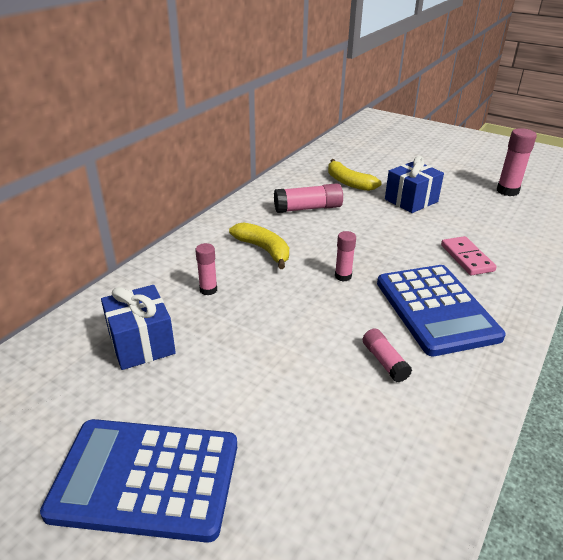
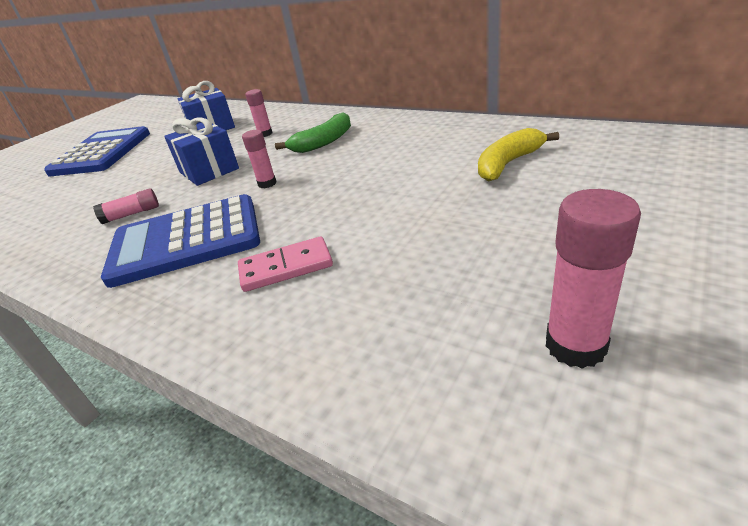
camera: 95 degrees right, 0 degrees up
yellow banana [229,222,289,269] -> green banana [275,112,351,153]
pink glue stick [274,183,343,213] -> none
blue gift [385,156,444,213] -> blue gift moved to [164,118,239,186]

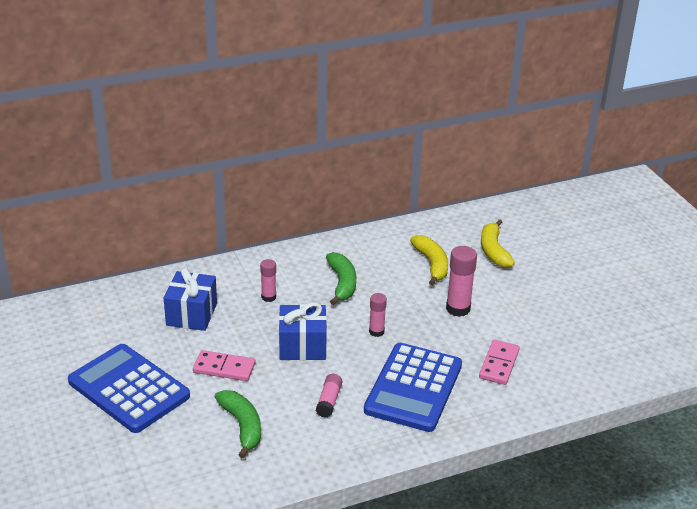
camera: 60 degrees left, 0 degrees up
pink glue stick [546,189,641,369] -> pink glue stick moved to [446,246,477,317]
none -> pink domino [193,350,255,381]
none -> green banana [215,390,261,458]
none -> yellow banana [410,235,448,285]

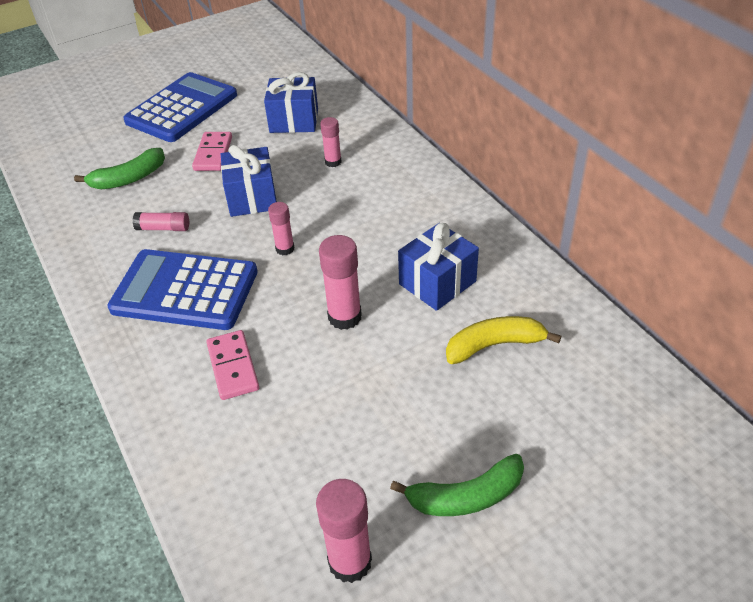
camera: 85 degrees right, 10 degrees up
green banana [326,252,356,305] -> green banana moved to [390,454,524,516]
yellow banana [410,235,448,285] -> blue gift [398,223,479,311]
pink domino [479,339,520,385] -> pink domino turned 60 degrees clockwise [206,330,259,400]
none -> pink glue stick [316,479,372,583]

